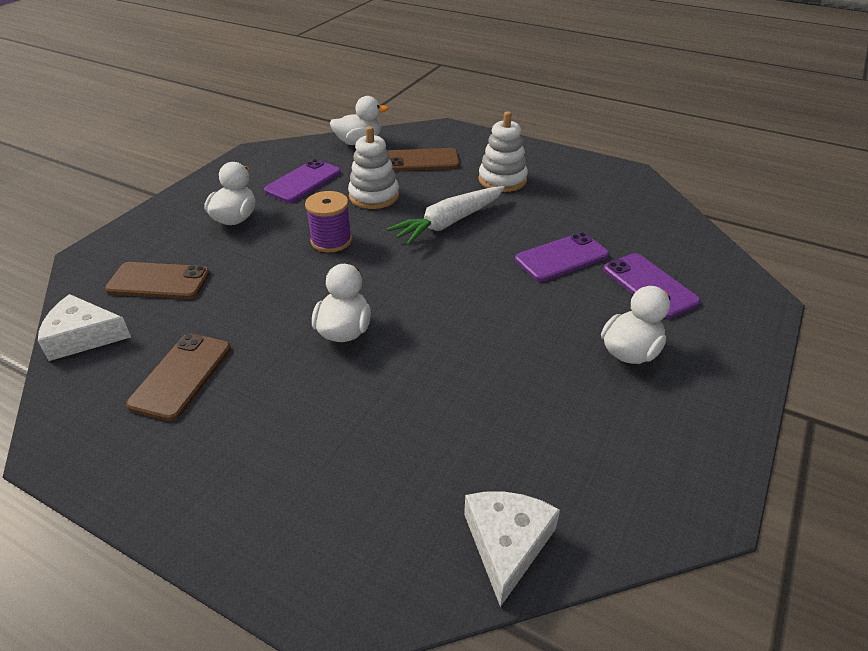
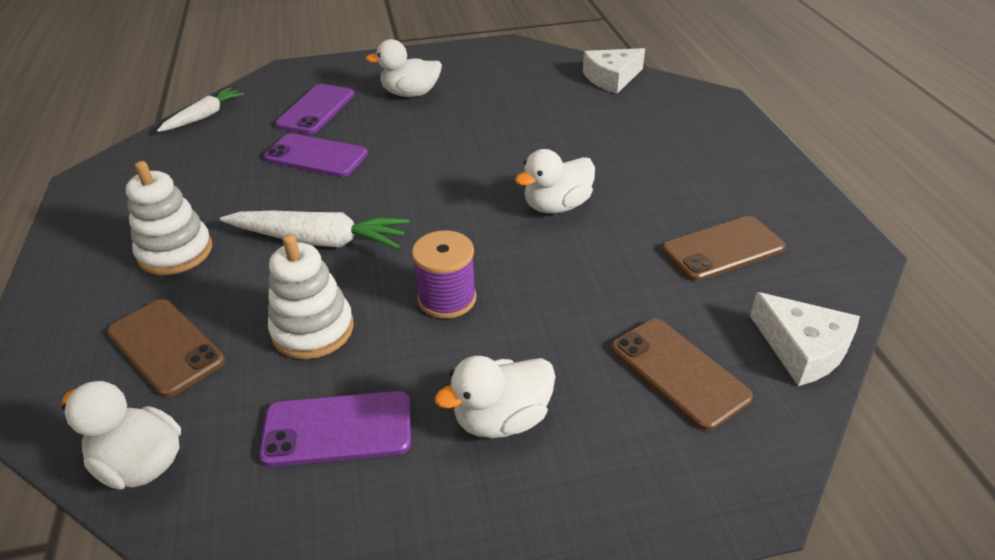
camera: 130 degrees left, 0 degrees up
none -> white carrot [157,88,244,132]

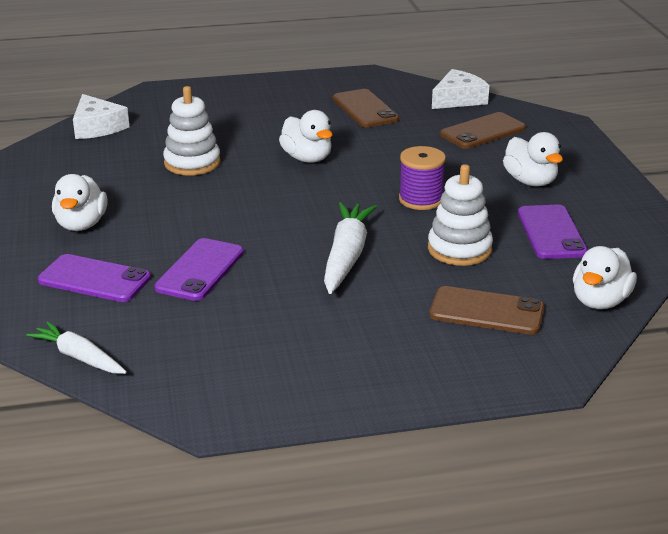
camera: 90 degrees left, 10 degrees down
brown phone [107,299,225,398] -> brown phone turned 60 degrees clockwise [430,286,545,335]
white stacking toy [126,161,212,275] -> white stacking toy moved to [163,86,221,175]

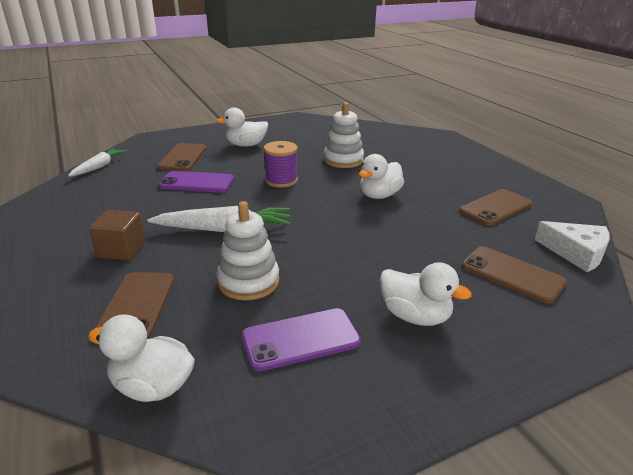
camera: 75 degrees right, 0 degrees up
purple phone [38,254,151,302] -> brown phone [157,143,207,171]
white cheese [73,94,129,139] -> none
purple spool [399,146,446,210] -> purple spool moved to [264,141,298,188]
white duck [503,132,563,186] -> white duck turned 105 degrees counterclockwise [380,262,472,326]
none -> brown cube [89,210,145,260]

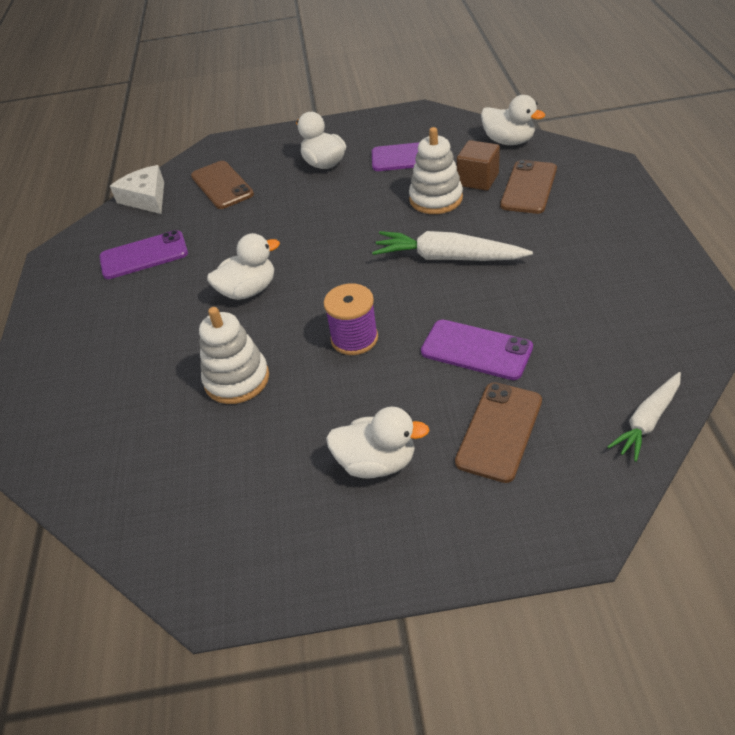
camera: 155 degrees left, 15 degrees up
brown cube [89,210,145,260] -> brown cube moved to [457,140,500,191]
brown phone [459,189,532,226] -> purple phone [99,230,188,279]

